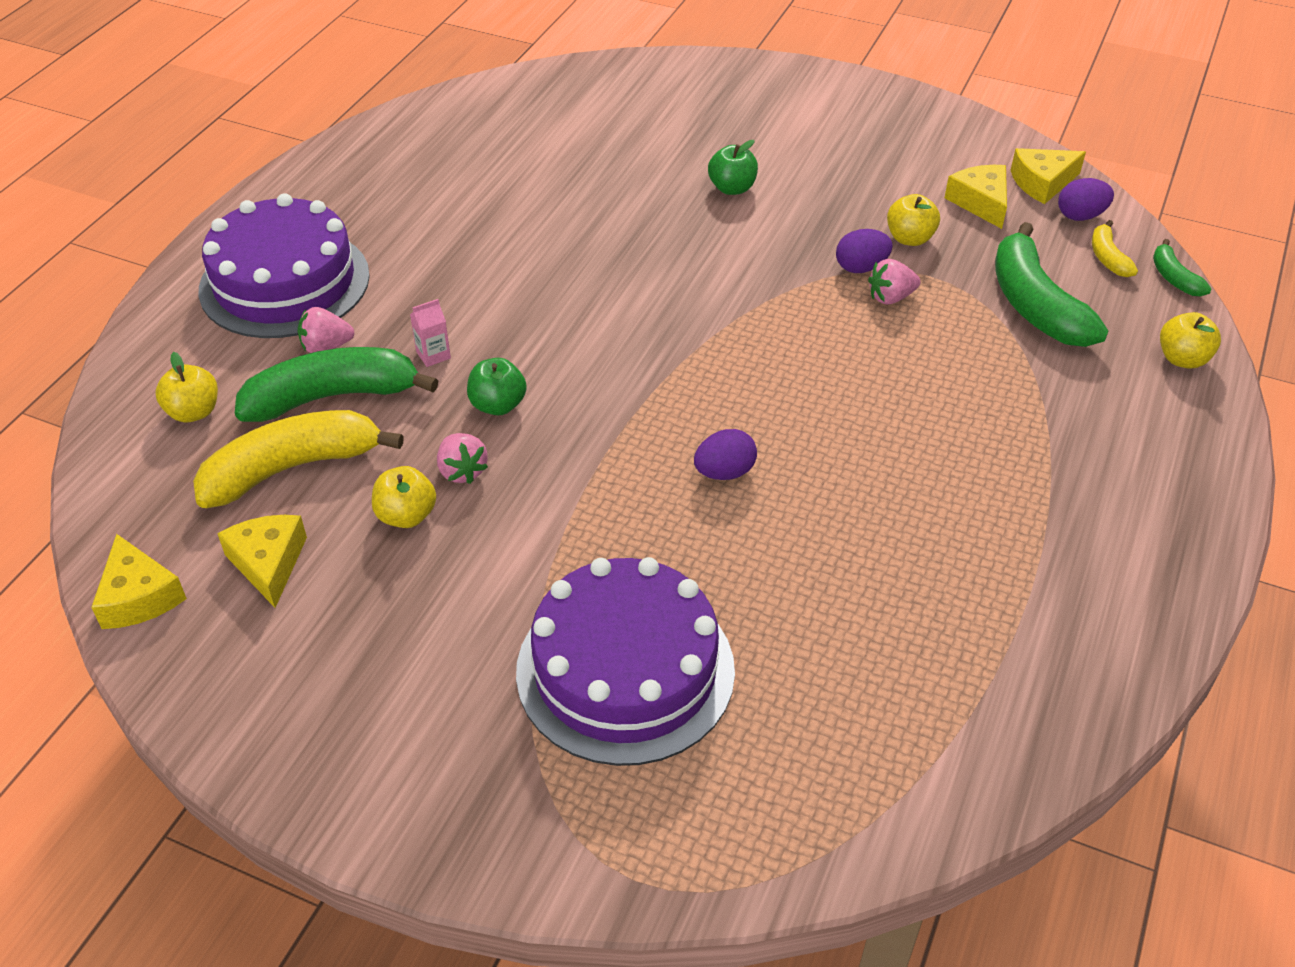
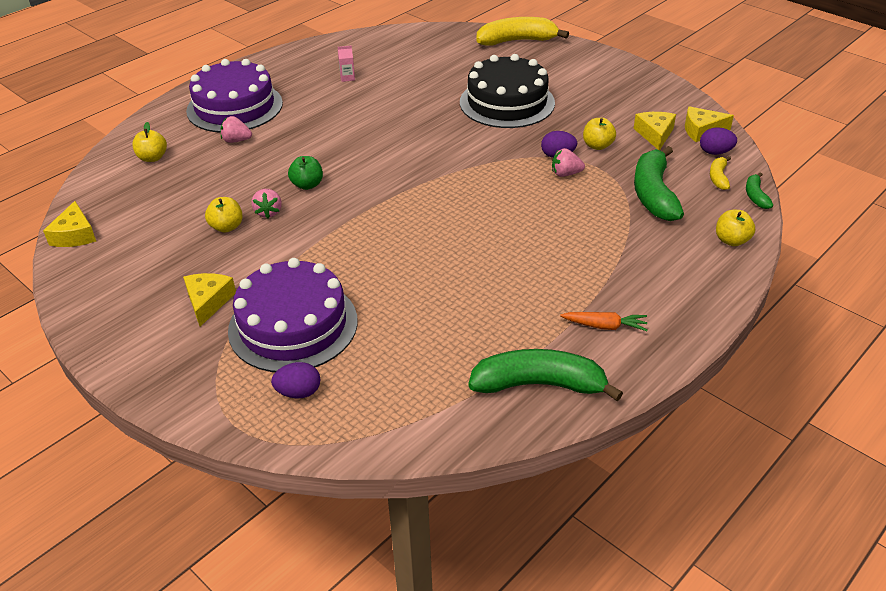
camera: 20 degrees right, 5 degrees down
yellow banana [193,410,404,508] -> yellow banana moved to [476,17,569,46]
yellow cheese [217,515,307,608] -> yellow cheese moved to [183,273,236,327]
green banana [235,347,438,422] -> green banana moved to [468,349,623,401]
pink carton [410,299,451,367] -> pink carton moved to [338,45,355,82]
purple egg [694,429,757,480] -> purple egg moved to [271,362,320,399]
green apple [708,140,758,195] -> black cake [460,54,555,128]
none -> orange carrot [560,312,648,331]

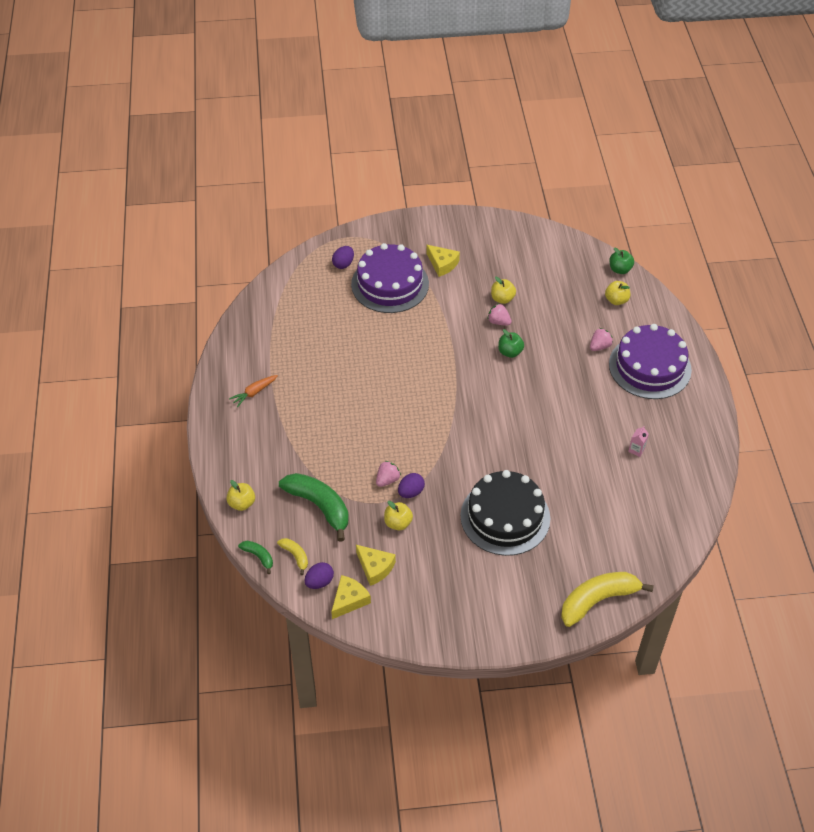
camera: 130 degrees right, 10 degrees up
yellow cheese [43,201,96,247] -> none
green banana [468,349,623,401] -> none
yellow banana [476,17,569,46] -> yellow banana turned 150 degrees counterclockwise [561,572,654,627]
none -> green apple [609,248,634,274]

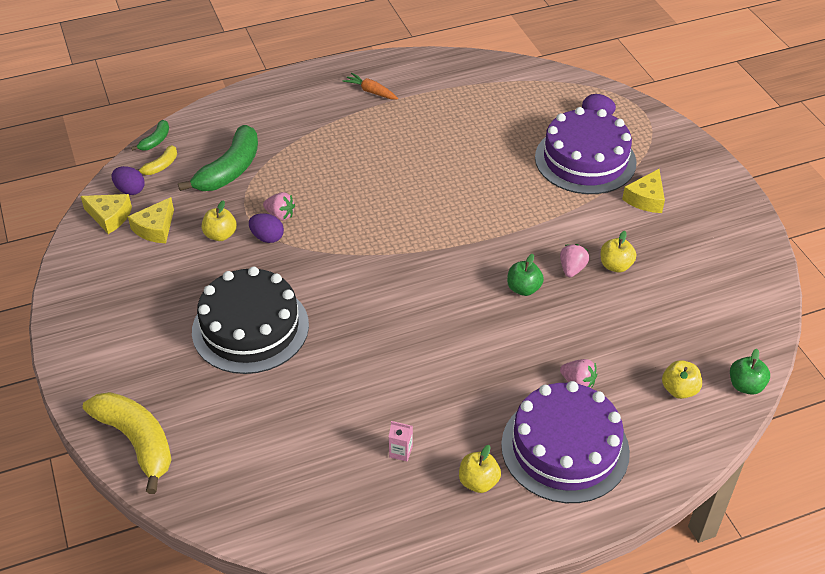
camera: 75 degrees right, 5 degrees down
yellow apple [226,480,255,511] -> yellow apple moved to [459,445,501,493]

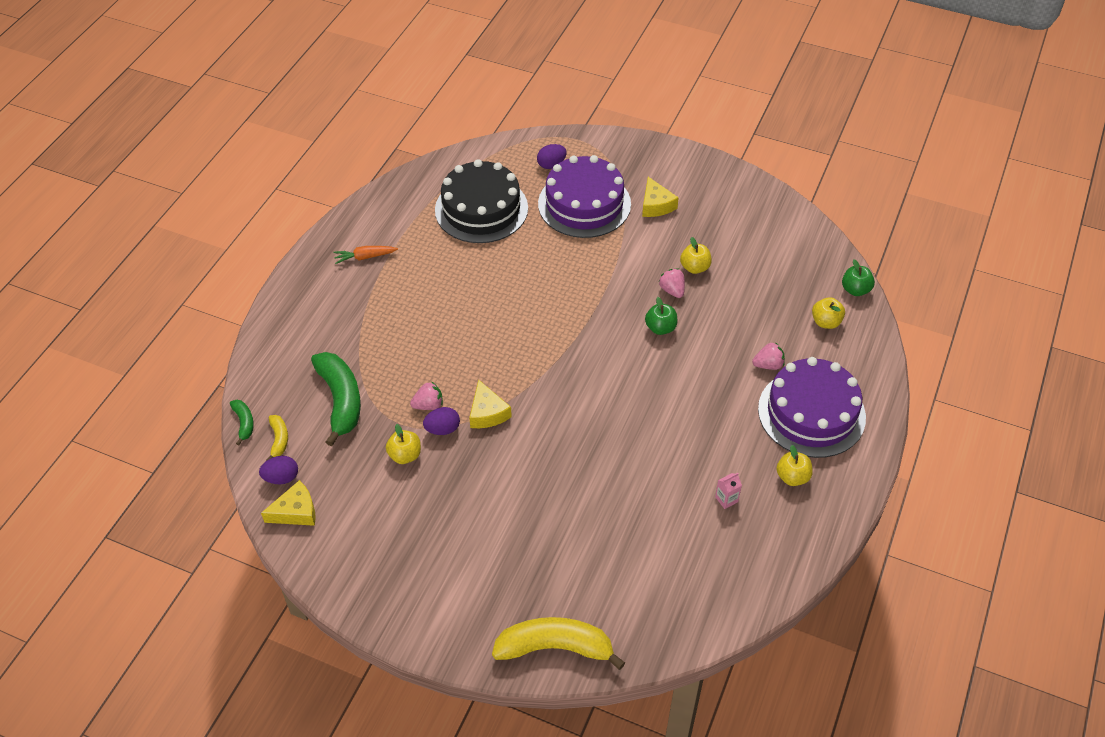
camera: 45 degrees left, 5 degrees up
yellow cheese [128,197,174,243] -> yellow cheese moved to [469,379,512,428]
black cake [192,267,309,374] -> black cake moved to [435,159,528,243]

